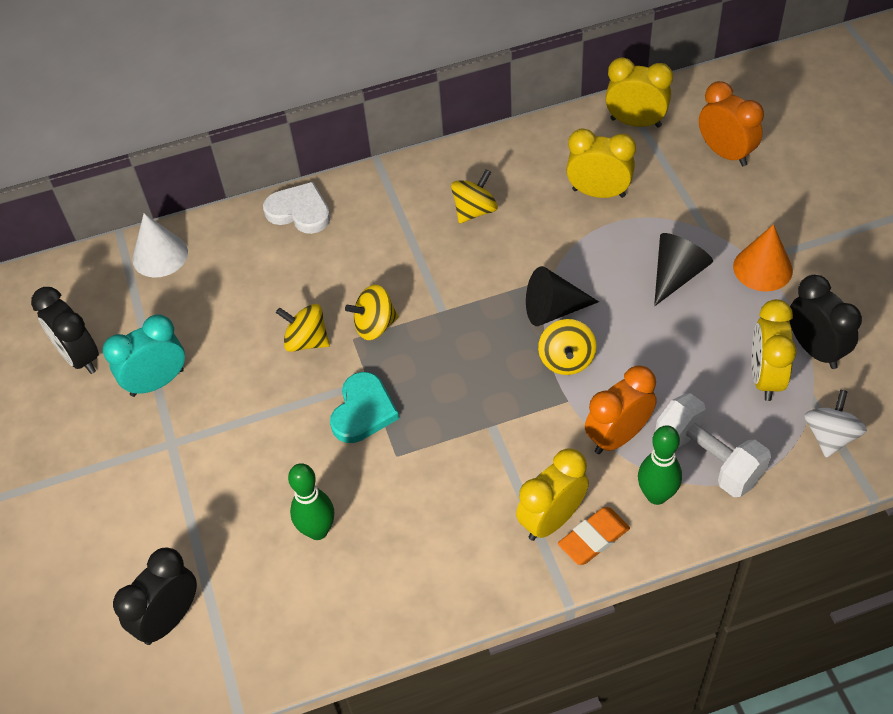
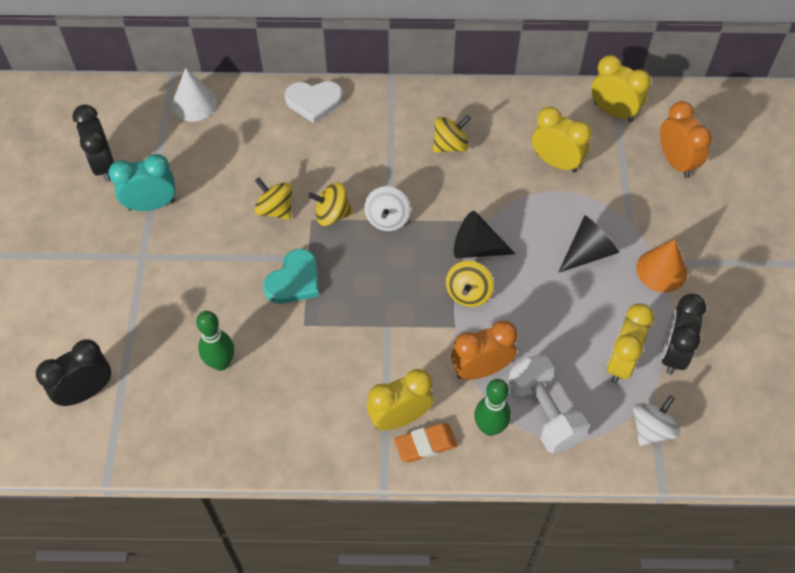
camera: 15 degrees right, 5 degrees up
white heart [263,182,330,234] -> white heart turned 135 degrees clockwise [285,81,343,124]
black clock [789,275,862,369] -> black clock turned 150 degrees counterclockwise [661,294,706,375]
none -> white spinning top [364,186,411,231]

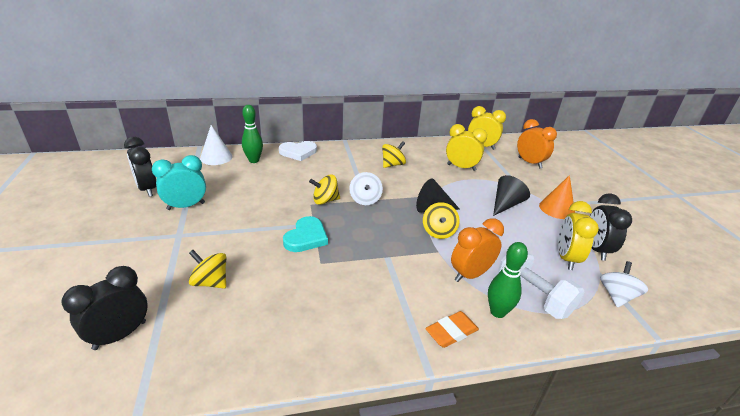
camera: 15 degrees left, 25 degrees down
green bowling pin [196,311,234,371] -> green bowling pin moved to [242,105,263,163]
yellow spinning top [254,178,292,220] -> yellow spinning top moved to [189,250,226,288]
yellow clock [367,369,434,430] -> none

